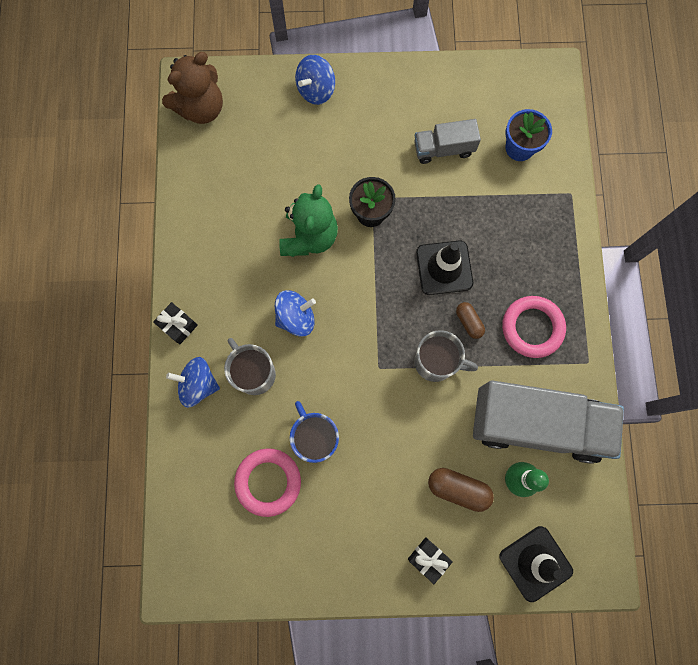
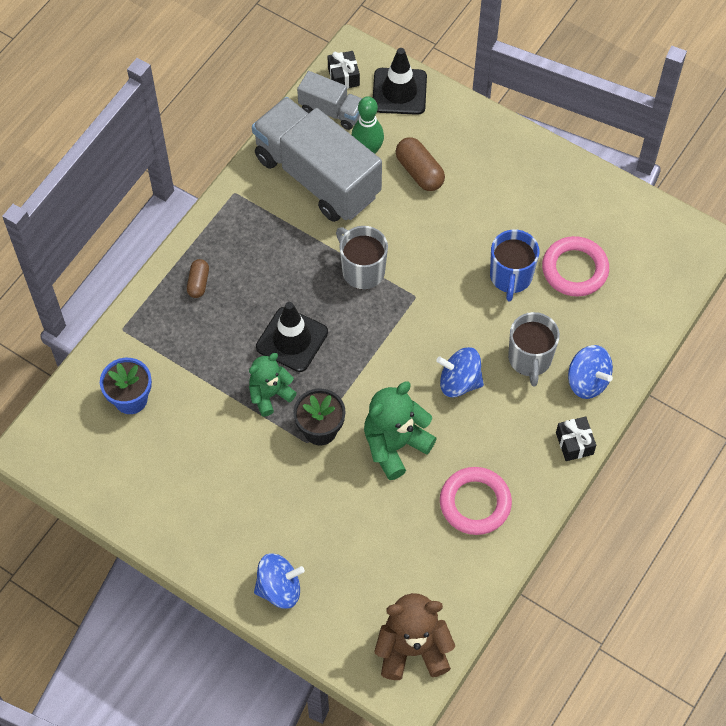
camera: 145 degrees left, 15 degrees down
black gift [408,537,453,584] -> black gift moved to [327,51,360,89]
grey truck [414,119,481,164] -> grey truck moved to [297,71,362,130]
brown capsule [456,302,485,339] -> brown capsule moved to [187,259,209,298]
pink ring [502,296,566,358] -> pink ring moved to [440,467,512,535]
none -> green teddy bear [249,353,297,417]

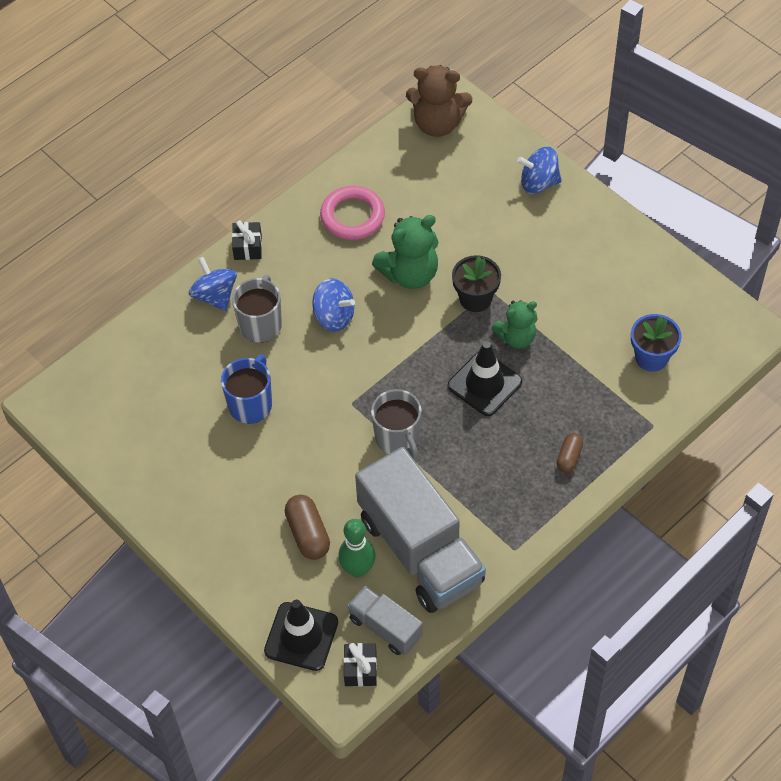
camera: 165 degrees left, 5 degrees down
pink ring [542,236,609,297] -> none

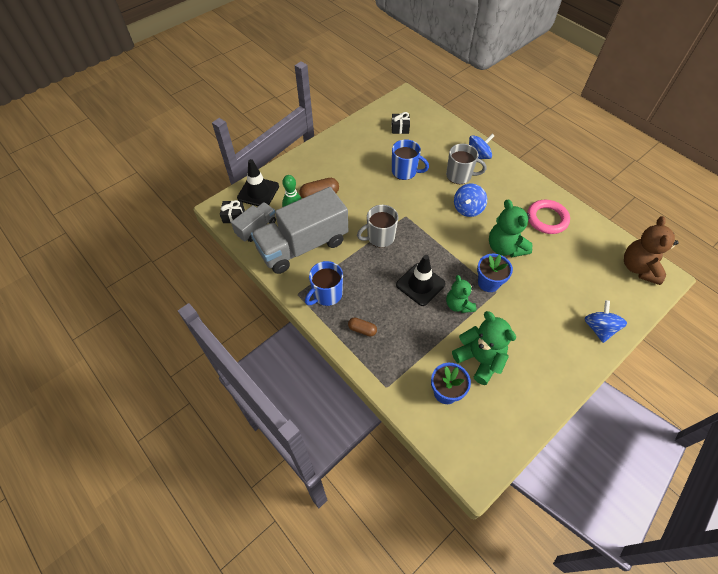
camera: 90 degrees right, 0 degrees up
black gift [232,220,262,260] -> black gift moved to [391,112,410,134]
black flower pot [452,255,501,312] -> blue flower pot [477,254,513,292]
none -> blue mug [305,261,343,306]
none -> green teddy bear [452,311,516,385]

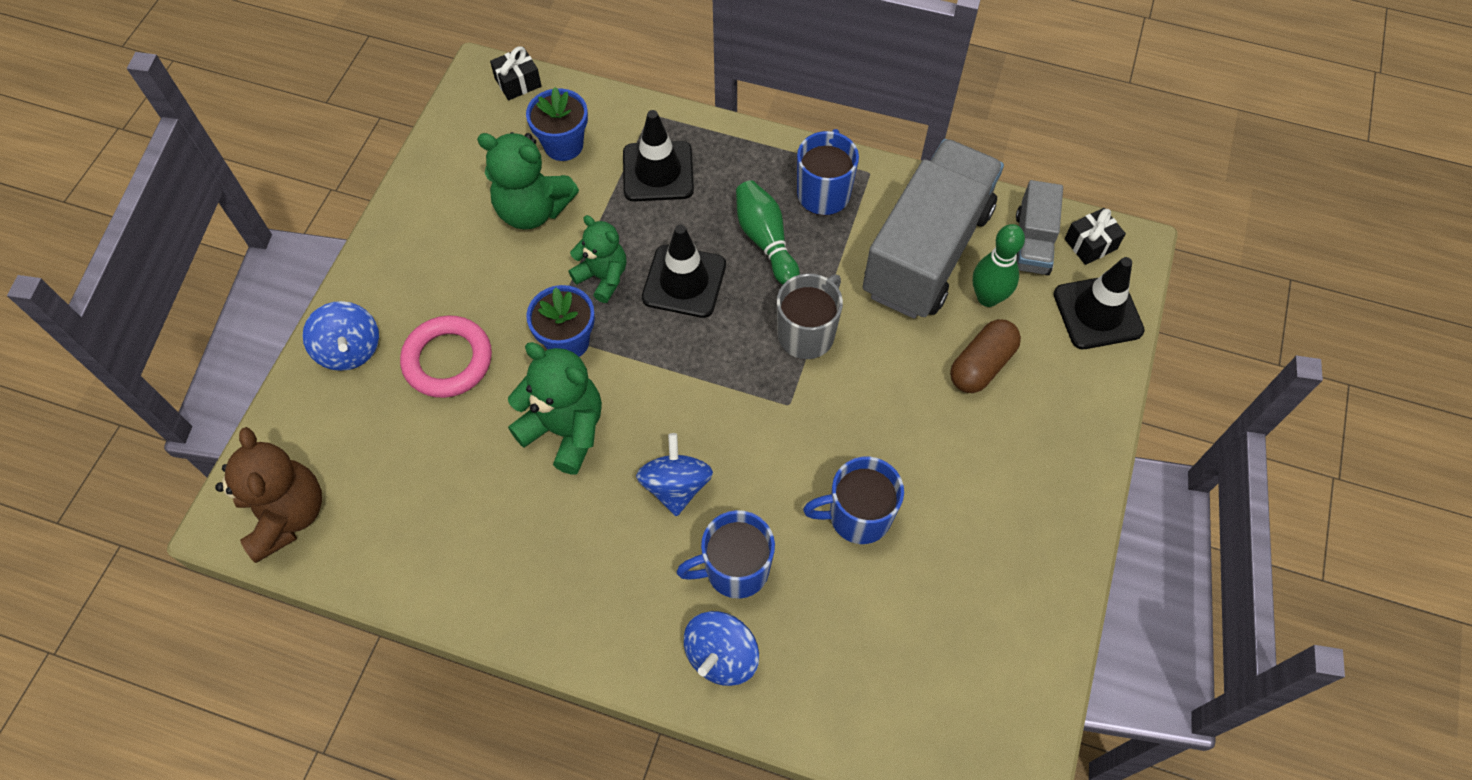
camera: 150 degrees right, 5 degrees up
brown capsule [348,317,377,336] -> none
black gift [391,112,410,134] -> black gift moved to [490,47,542,100]
grey mug [446,144,486,184] -> blue mug [677,510,775,599]
pink ring [527,200,570,234] -> pink ring moved to [400,315,492,398]
none -> black traffic cone [623,110,694,201]
none -> green bowling pin [736,180,800,285]

